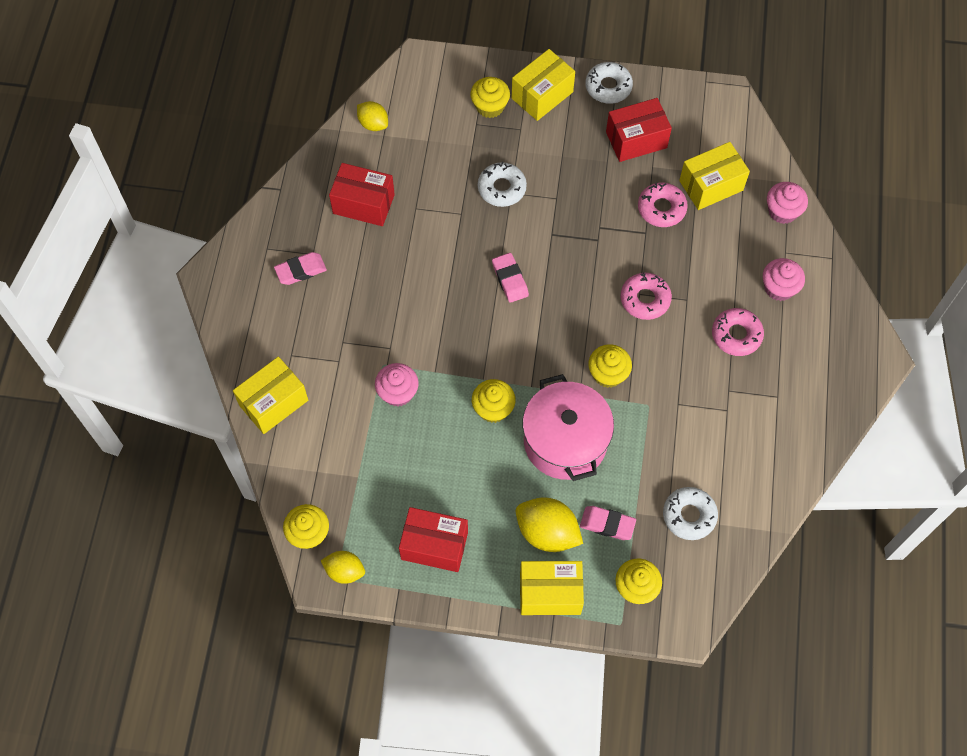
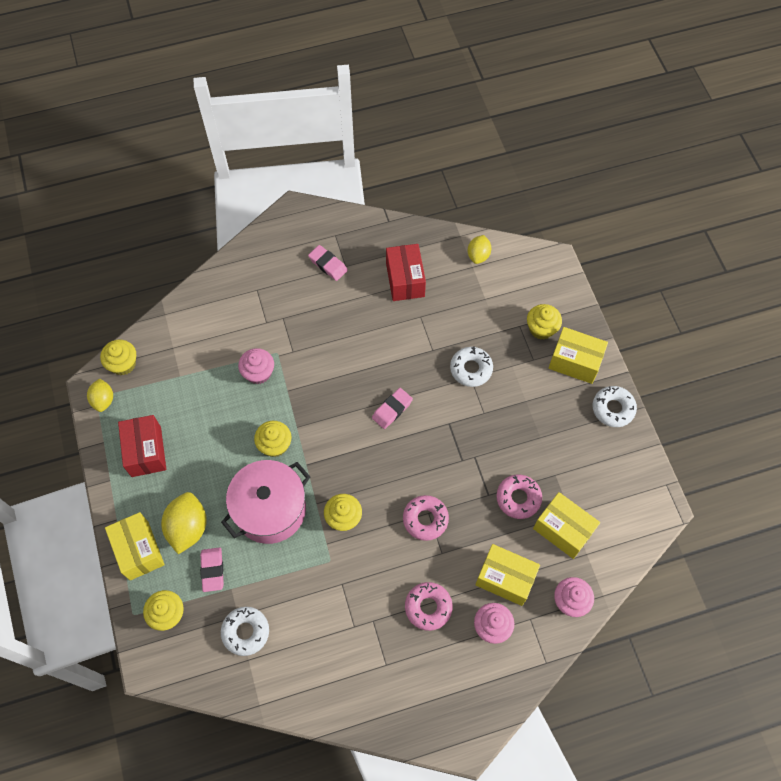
camera: 65 degrees right, 0 degrees up
yellow box [233,356,308,434] -> yellow box moved to [475,544,540,606]
red box [606,98,672,162] -> none

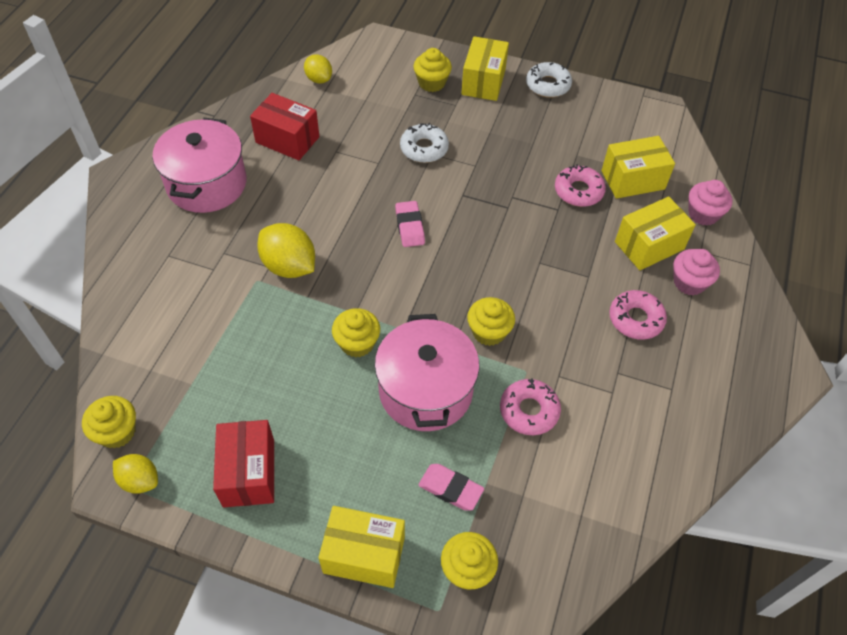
camera: 55 degrees left, 10 degrees down
red box [118,415,166,477] -> red box turned 60 degrees clockwise [213,420,274,507]
yellow lemon [161,492,207,554] -> yellow lemon moved to [257,223,315,278]
white donut [221,607,269,656] -> none
pink cupcake [238,348,274,384] -> none
pink eraser [308,245,348,281] -> pink pot [153,118,246,213]
pink donut [403,495,449,541] -> pink donut moved to [500,378,561,435]
yellow box [548,327,608,384] -> yellow box turned 45 degrees counterclockwise [461,36,509,101]

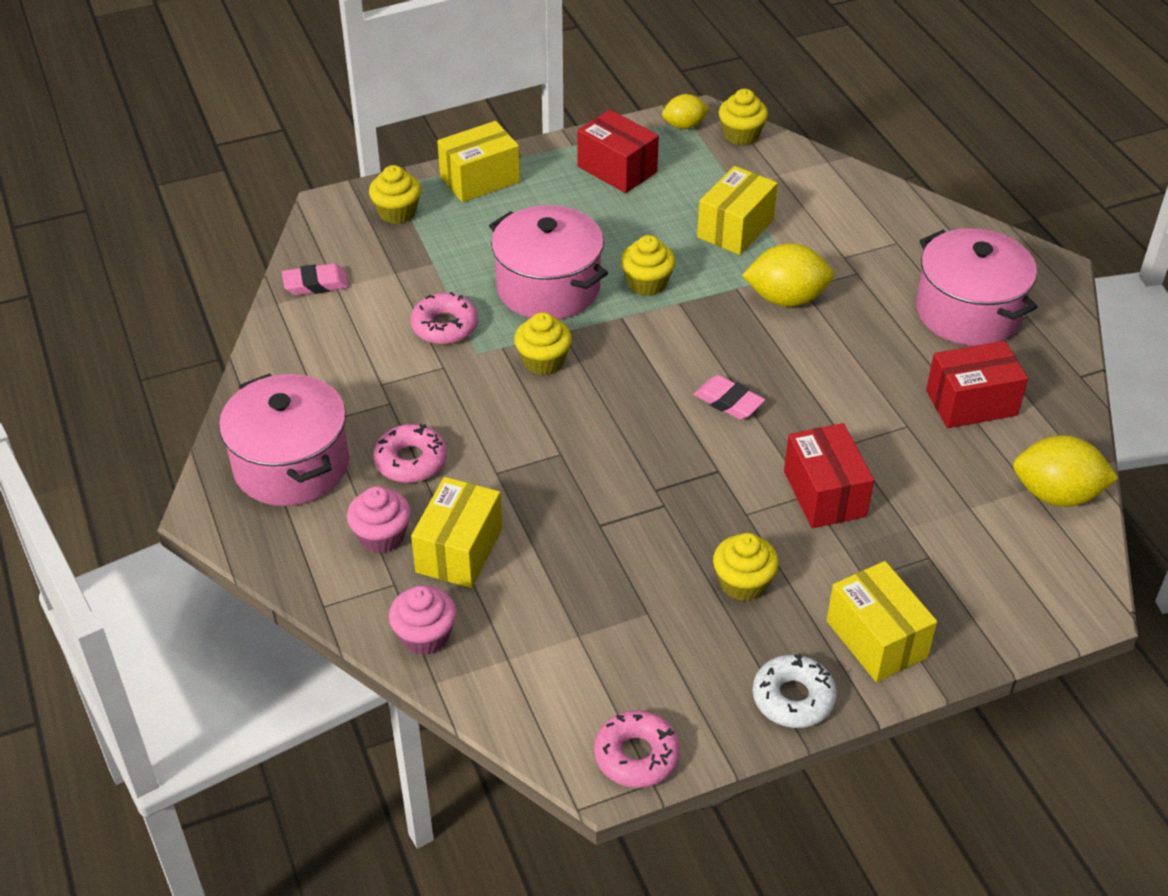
camera: 140 degrees right, 10 degrees down
yellow lemon [304,54,332,84] -> yellow lemon [1013,435,1118,507], size x1.63
white donut [400,123,449,163] -> red box [784,423,874,528]
yellow cupcake [413,48,452,92] -> yellow cupcake moved to [713,533,779,601]
pink eraser [419,464,484,511] -> pink eraser moved to [282,263,349,295]
pink donut [555,164,606,207] -> pink donut moved to [594,710,680,788]
yellow box [602,136,675,199] -> yellow box moved to [697,166,778,255]
none -> pink pot [219,373,349,506]

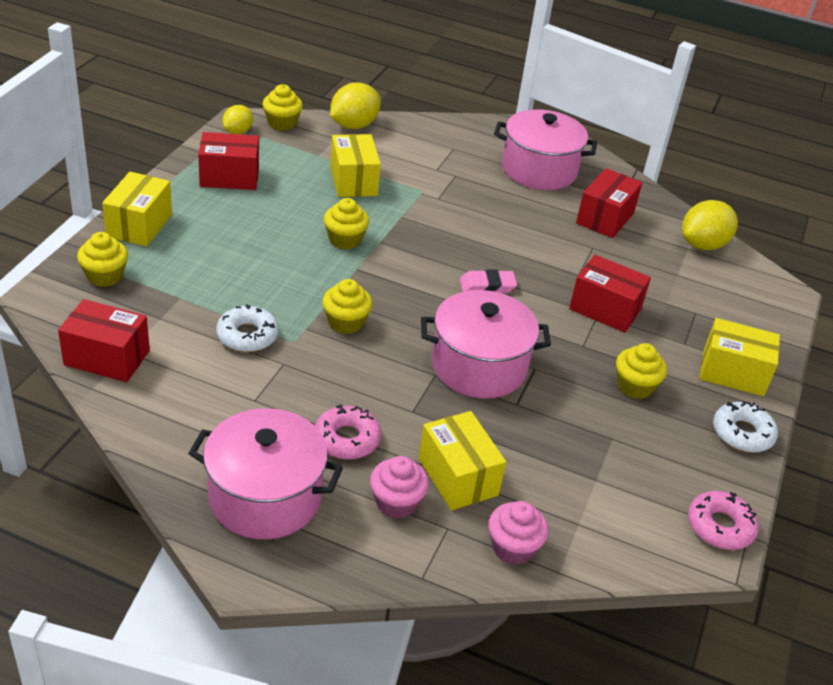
camera: 50 degrees left, 5 degrees down
pink eraser [282,263,349,295] -> red box [58,299,150,382]
pink donut [410,292,478,344] -> white donut [216,304,279,352]
pink pot [489,205,608,320] -> pink pot moved to [421,290,551,398]
yellow lemon [742,243,834,307] -> yellow lemon moved to [330,83,381,129]

